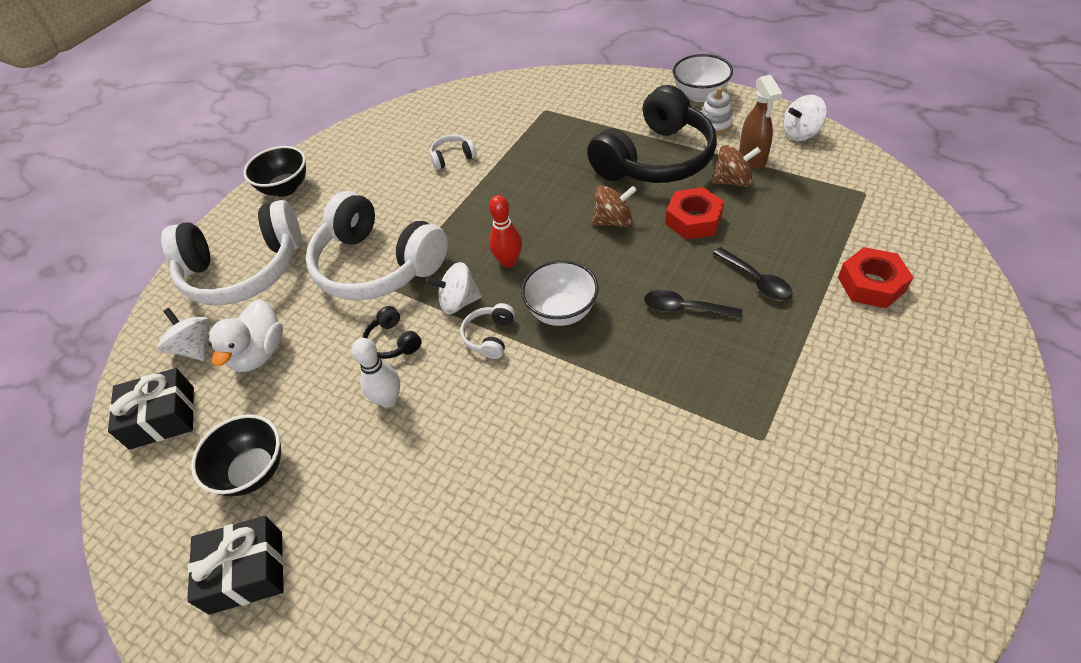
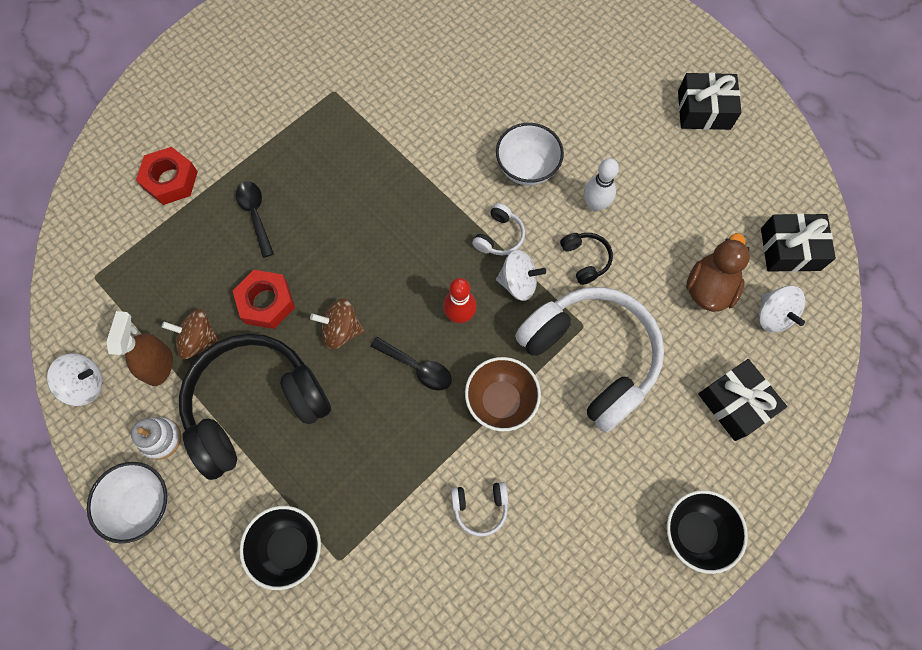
camera: 170 degrees left, 20 degrees up
white headphones [161,200,301,305] -> black gift [698,359,787,441]
black bowl [191,414,281,496] -> black bowl moved to [240,506,321,590]
white duck [208,299,283,372] -> brown duck [686,233,750,312]
white bowl [521,260,598,326] -> white bowl moved to [496,123,564,186]
black spoon [644,290,742,319] -> black spoon moved to [370,337,452,390]
none -> brown bowl [465,357,541,431]

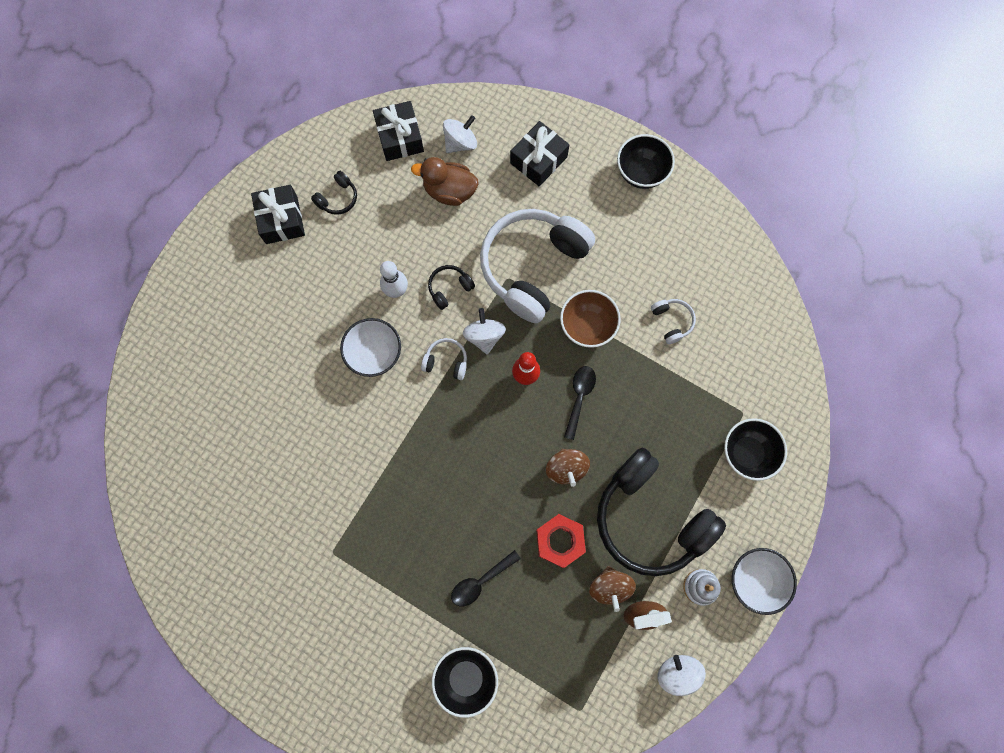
camera: 105 degrees left, 5 degrees up
red nut [136,147,198,205] -> black bowl [432,647,498,718]
none -> black headphones [311,171,357,215]

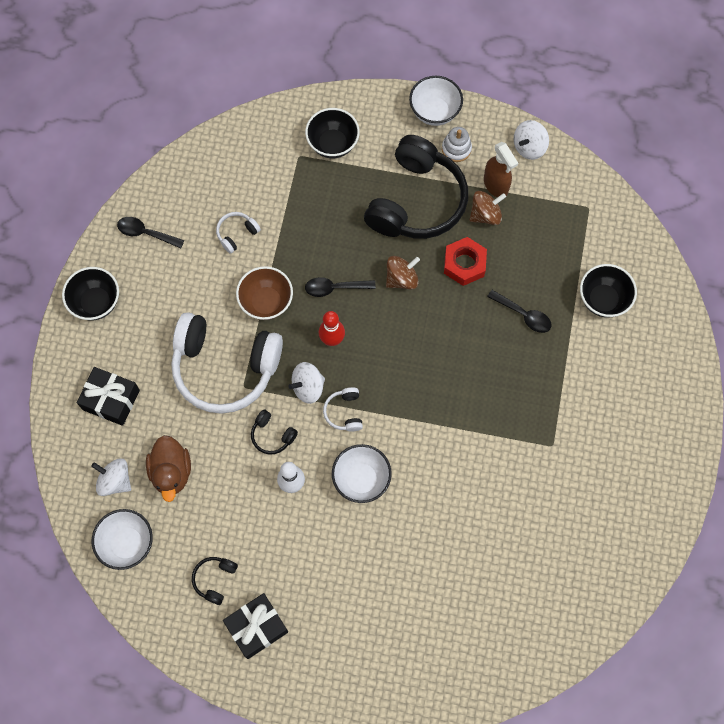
camera: 110 degrees left, 5 degrees down
black headphones [311,171,357,215] -> black headphones turned 90 degrees counterclockwise [192,557,238,605]
black gift [373,101,424,161] -> white bowl [92,509,153,570]
none -> black spoon [117,217,184,248]

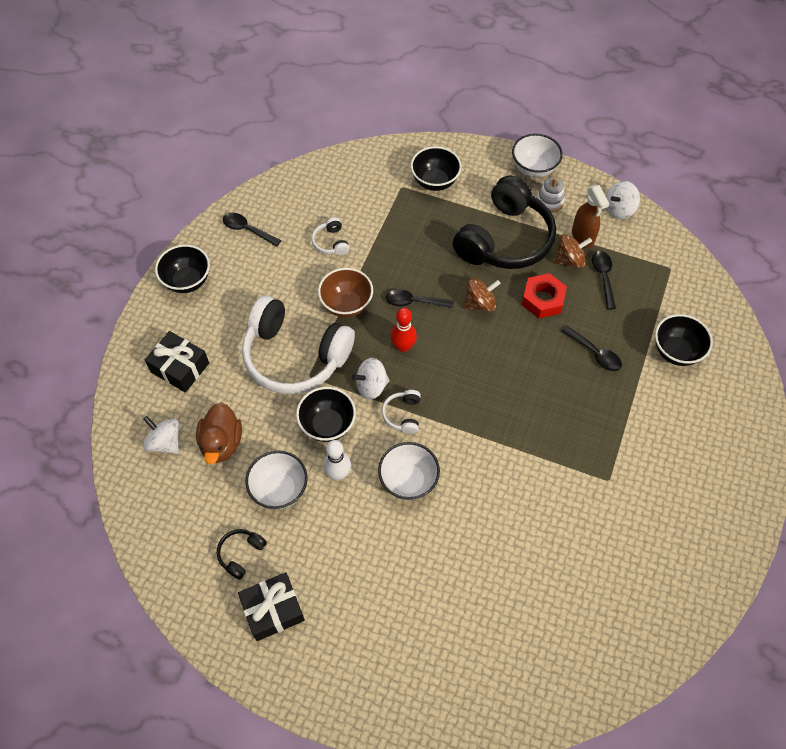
camera: 10 degrees right, 10 degrees down
white bowl [92,509,153,570] -> white bowl moved to [246,451,308,509]
white headphones [216,212,261,254] -> white headphones turned 75 degrees counterclockwise [311,217,349,255]
black headphones [251,409,298,455] -> black bowl [296,387,356,442]
none -> black spoon [592,251,616,310]

